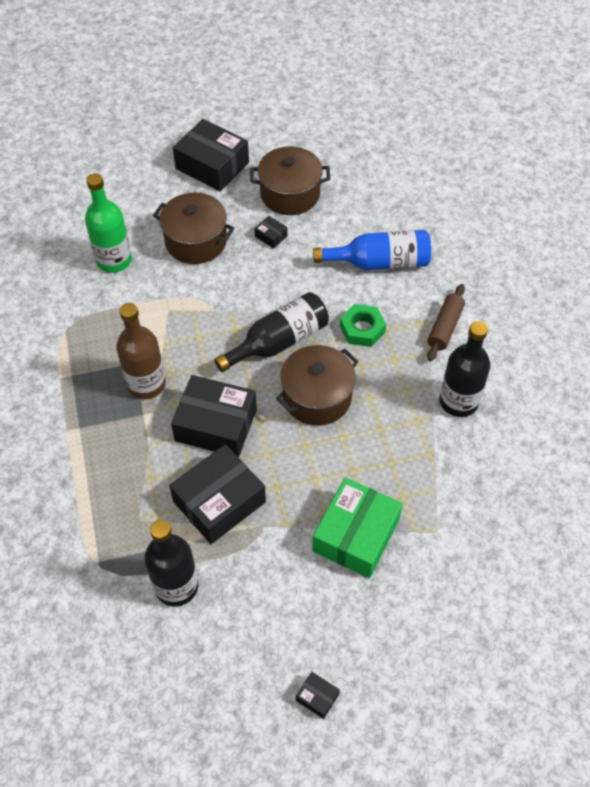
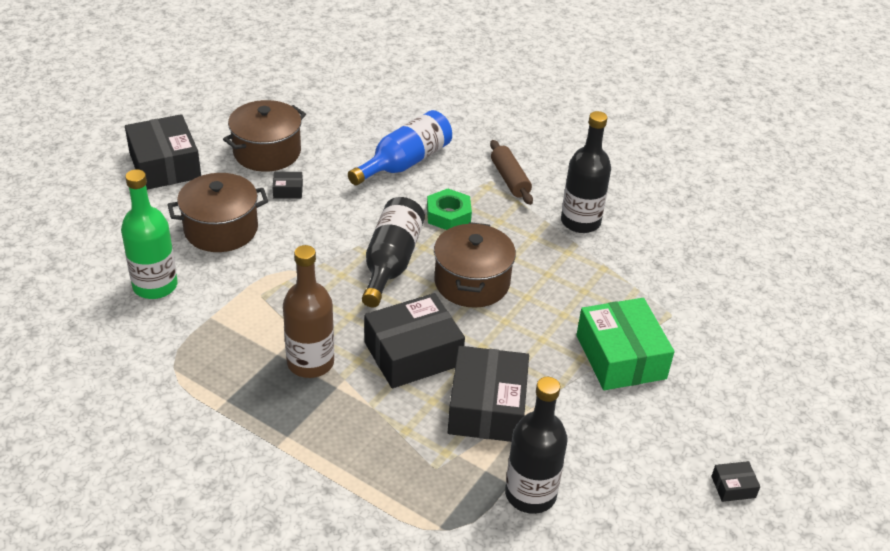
camera: 45 degrees left, 15 degrees down
black box [173,119,249,191] -> black box turned 75 degrees clockwise [125,114,201,190]

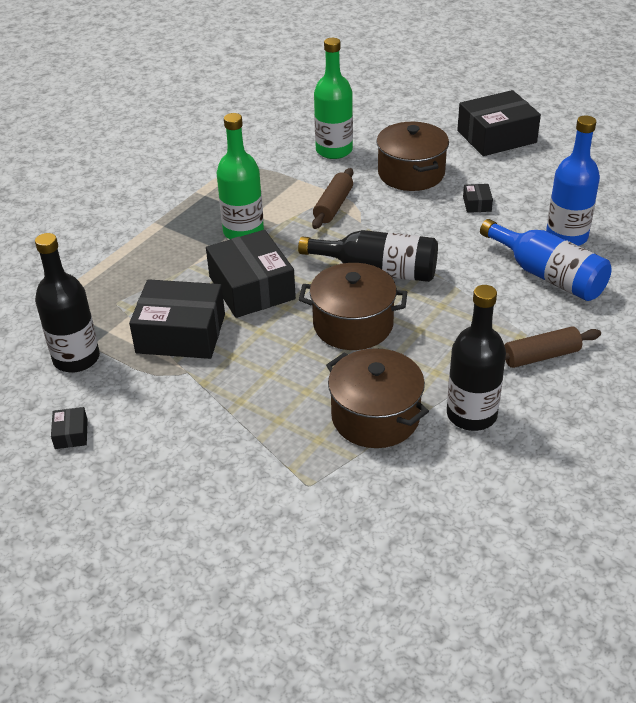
camera: 95 degrees right, 0 degrees up
brown pot [223,100,306,172] -> brown pot moved to [326,348,429,448]
brown bottle [283,245,334,378] -> green bottle [217,113,264,239]
green nut [427,189,472,230] -> none
green box [576,298,674,390] -> none
black box [711,461,760,502] -> black box moved to [51,407,88,449]
none -> brown rolling pin [312,168,353,229]
none -> blue bottle [546,116,600,246]

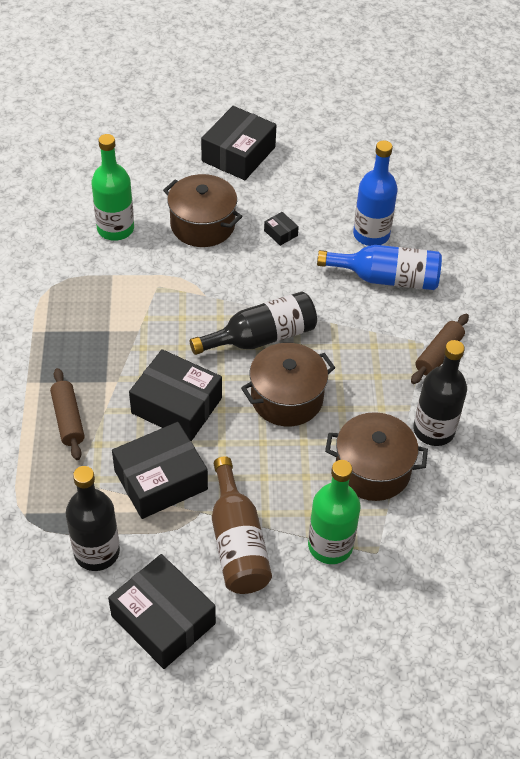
camera: 40 degrees left, 10 degrees up
black box [51,407,88,449] -> black box [108,554,216,669], size x2.38
green bottle [217,113,264,239] -> green bottle moved to [308,460,361,564]
brown rolling pin [312,168,353,229] -> brown rolling pin moved to [50,368,84,460]
none -> brown bottle [212,457,272,594]

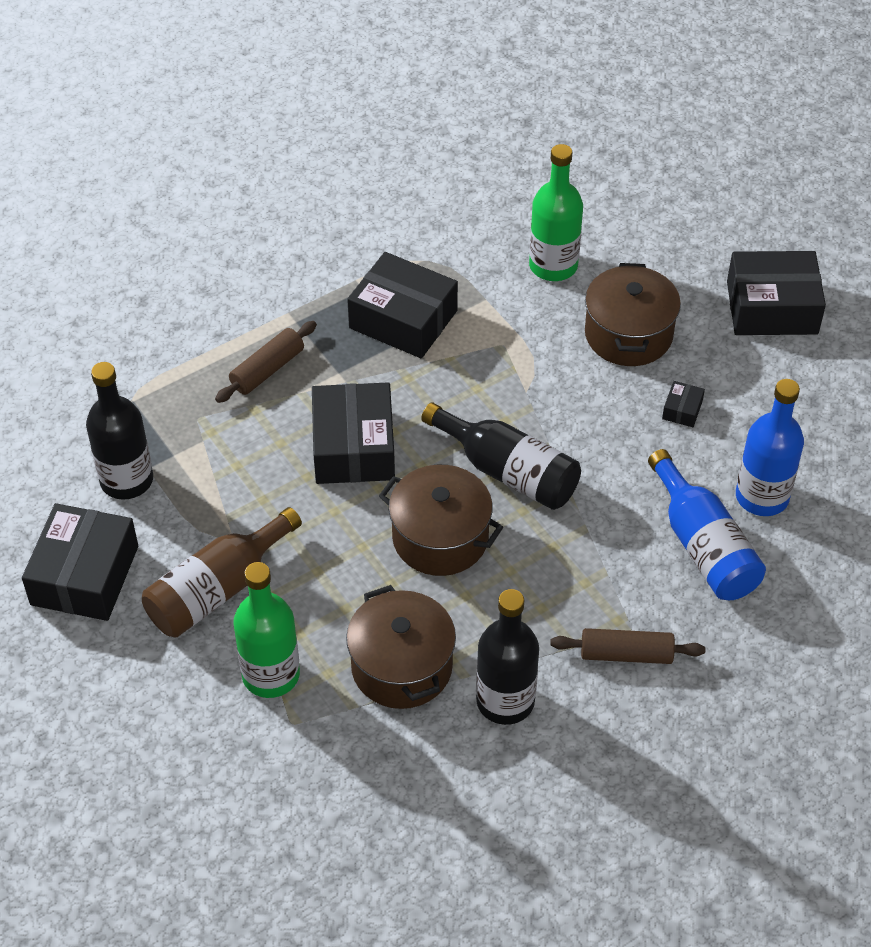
camera: 60 degrees right, 0 degrees up
black box [112,422,208,519] -> black box moved to [347,252,458,358]

